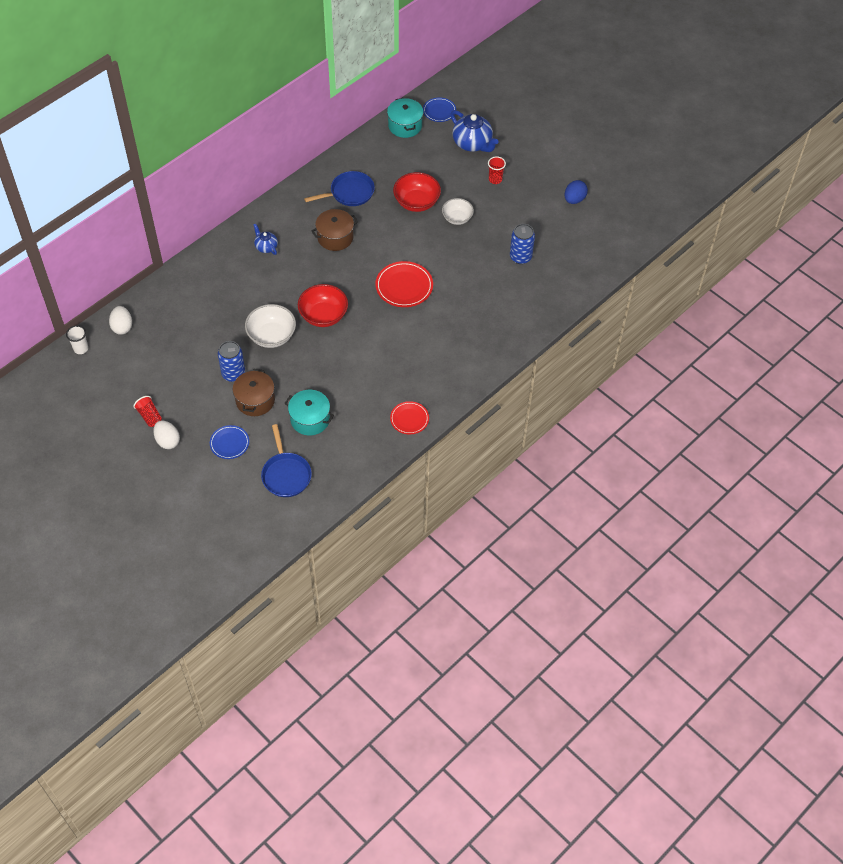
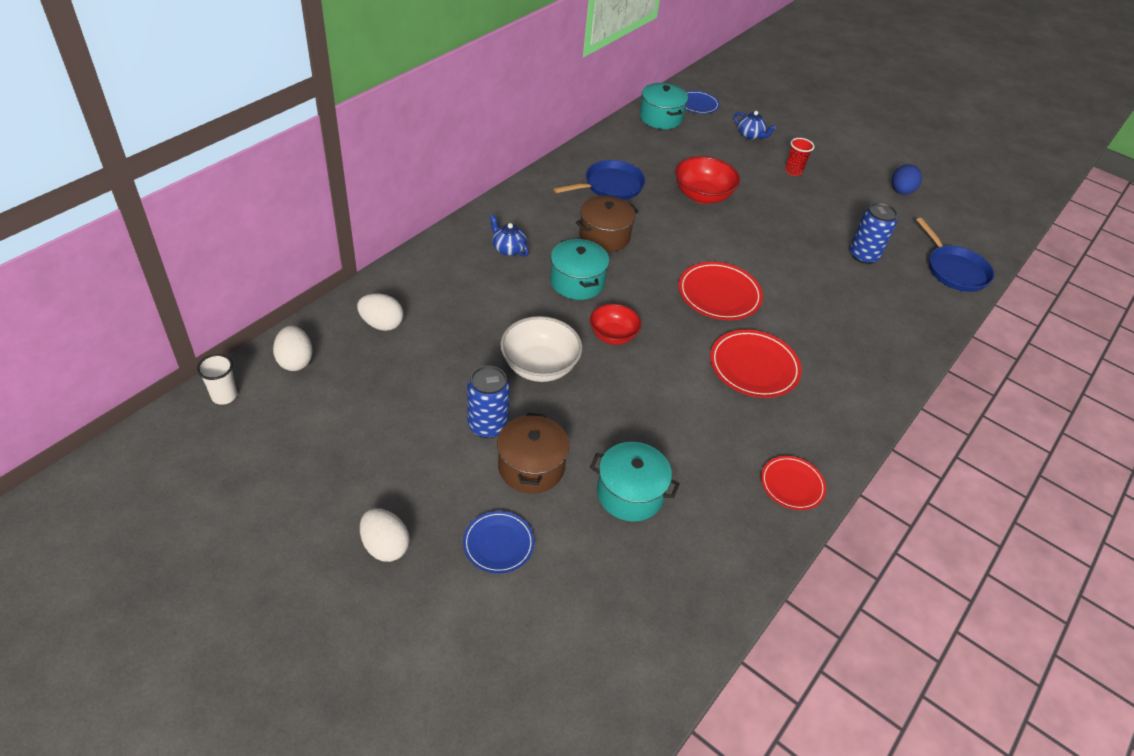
camera: 10 degrees left, 10 degrees down
red cup [133,396,162,427] -> none
blue pan [261,424,312,497] -> blue pan moved to [916,218,994,292]
red bowl [298,284,348,327] -> red bowl [590,304,641,345], size x0.67
white bowl [442,198,474,225] -> none
blue teapot [450,110,499,152] -> blue teapot [734,111,776,140], size x0.55
none -> white egg [357,294,403,331]
none -> turquoise pot [550,239,609,300]
none -> red plate [710,330,802,398]

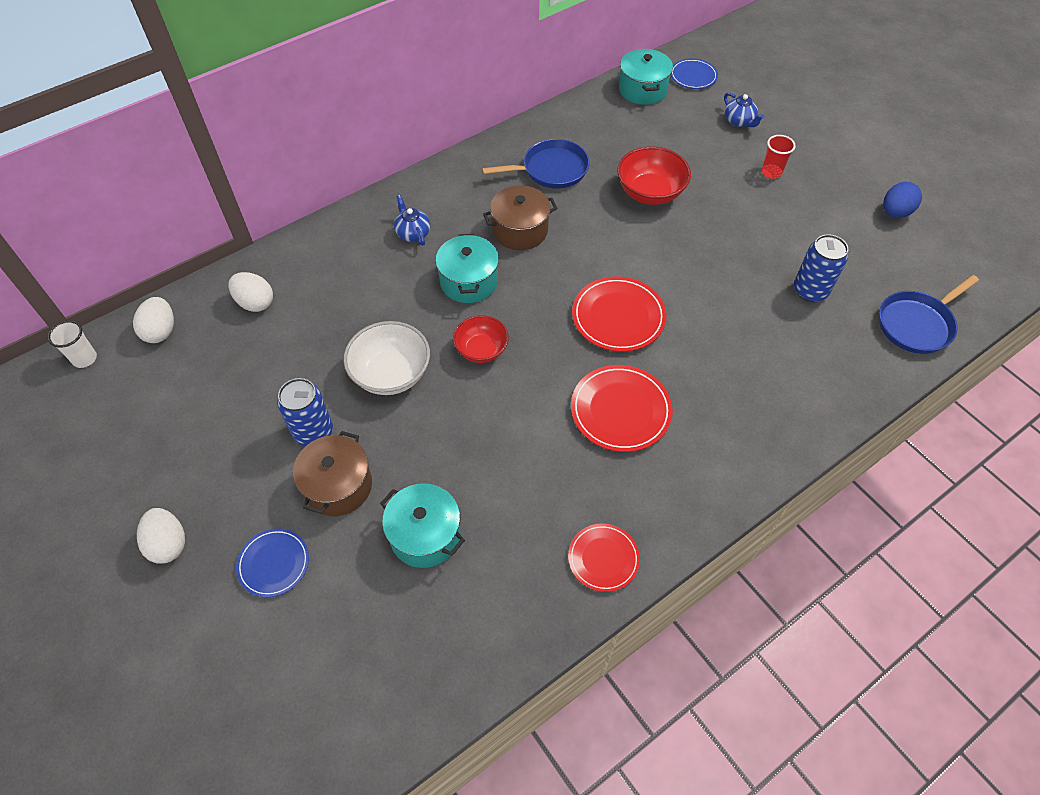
camera: 20 degrees right, 10 degrees up
blue pan [916,218,994,292] -> blue pan turned 60 degrees clockwise [879,275,979,354]

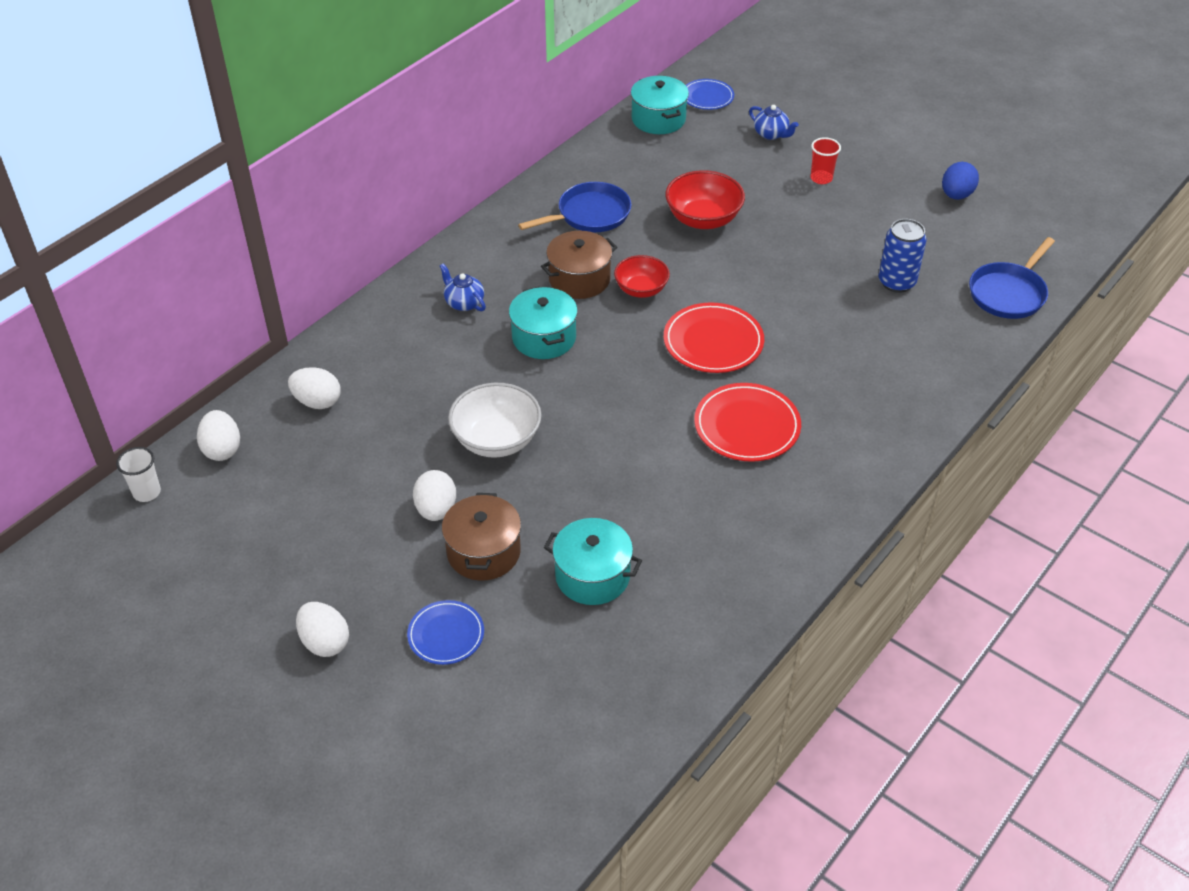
camera: 15 degrees left, 10 degrees down
blue can [277,378,333,446] -> white egg [413,470,456,521]
red bowl [453,315,509,363] -> red bowl moved to [614,255,670,298]
red plate [568,523,640,592] -> none

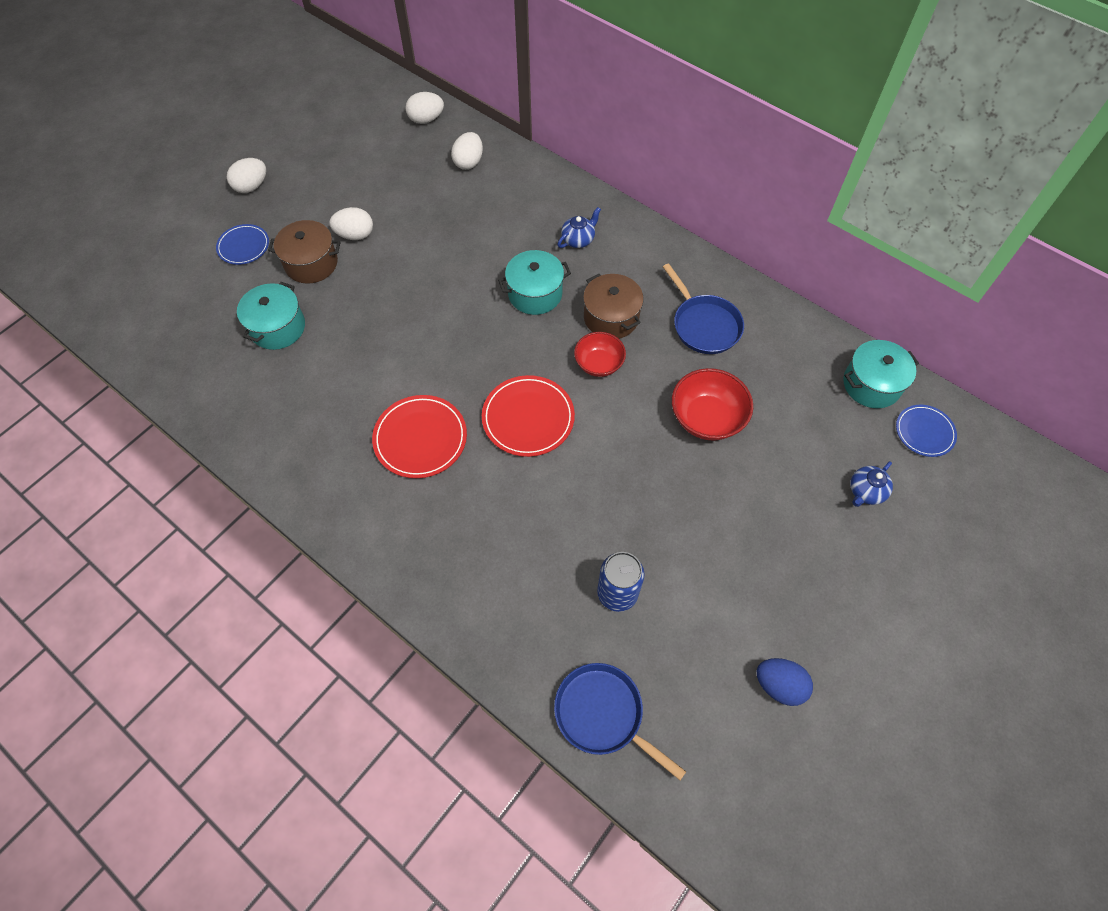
camera: 90 degrees right, 15 degrees up
white cup [116,447,161,502] -> none
white bowl [448,383,542,458] -> none
red cup [811,137,841,184] -> none

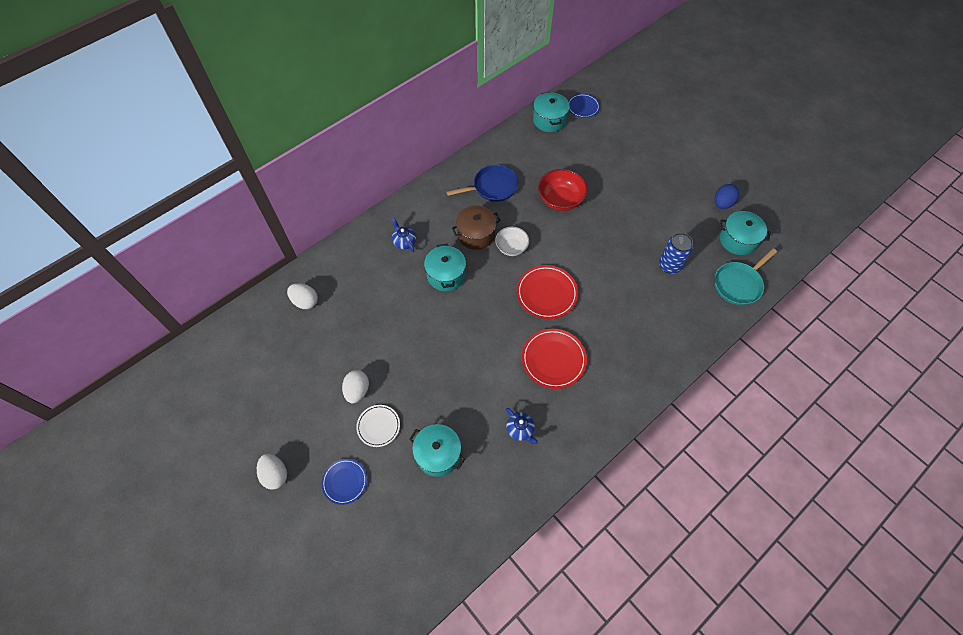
camera: 80 degrees left, 0 degrees up
brown pot [268,220,341,284] -> white plate [356,405,400,447]
white egg [406,92,444,124] -> none
blue pan [554,663,686,780] -> turquoise pan [715,248,777,305]
red bowl [574,332,626,377] -> white bowl [495,226,529,256]
blue teapot [850,461,893,507] -> blue teapot moved to [506,408,538,444]
none -> turquoise pot [719,211,771,255]

